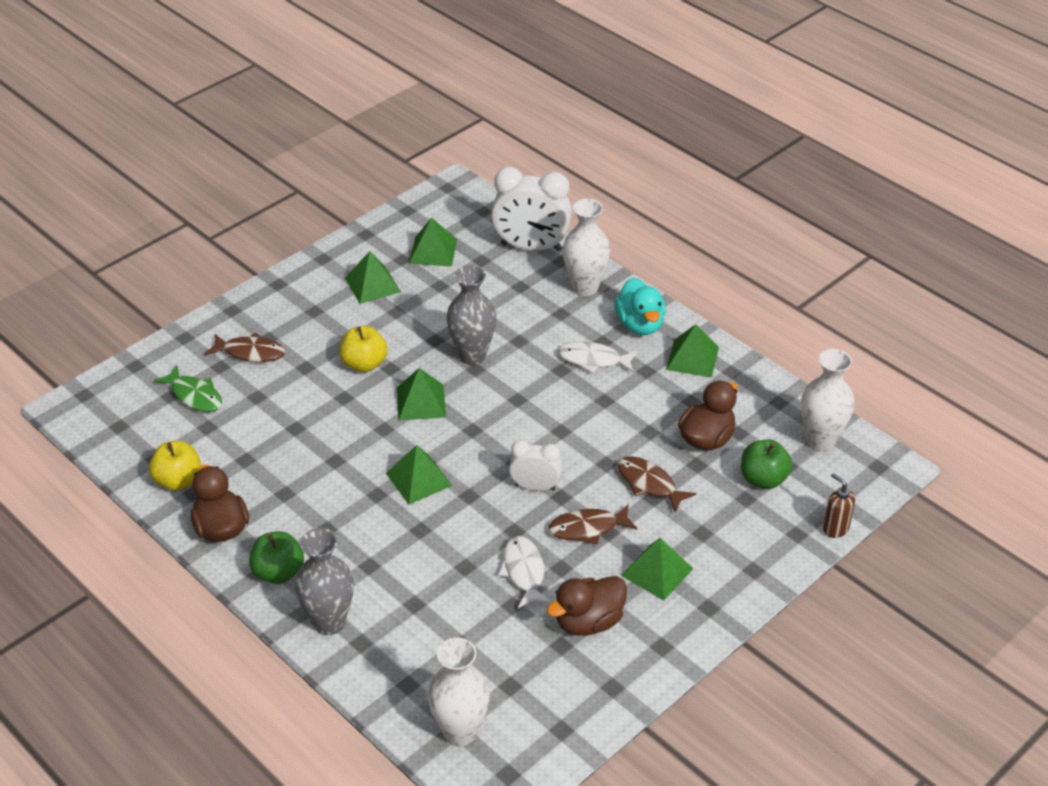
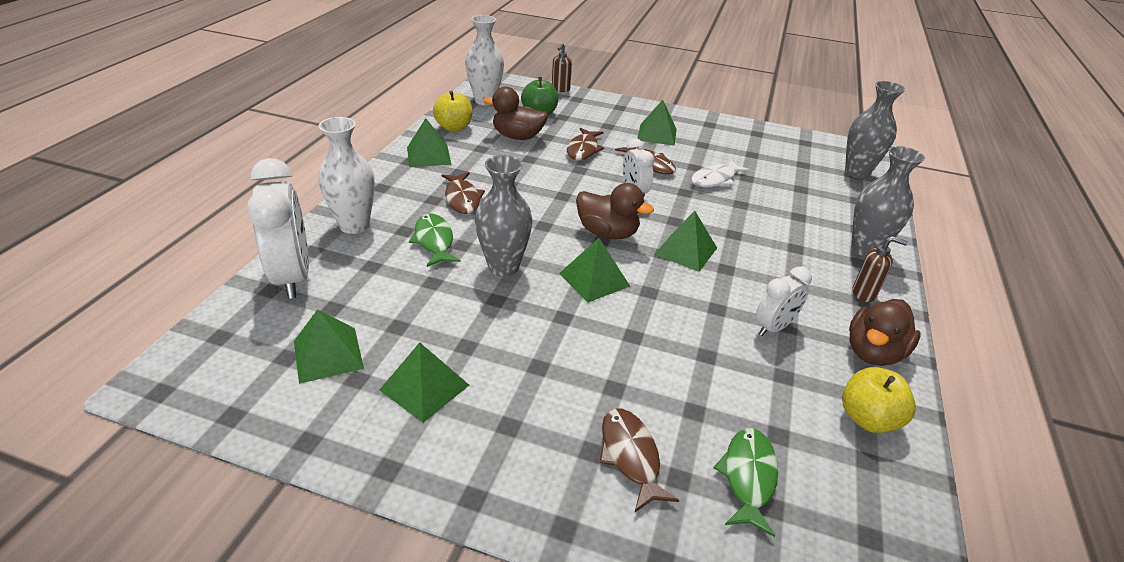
camera: 120 degrees left, 5 degrees down
green apple [249,531,304,584] -> brown soap dispenser [853,236,908,302]
yellow apple [340,326,387,372] -> yellow apple moved to [433,91,473,132]
white vase [428,637,490,747] -> grey vase [845,81,905,179]
brown duck [547,576,627,636] -> brown duck moved to [576,183,654,239]
white fish [558,341,638,373] -> brown fish [441,172,485,214]
turquoise duck [614,278,666,335] -> none
none -> green fish [409,214,460,267]
none -> white clock [756,267,812,336]

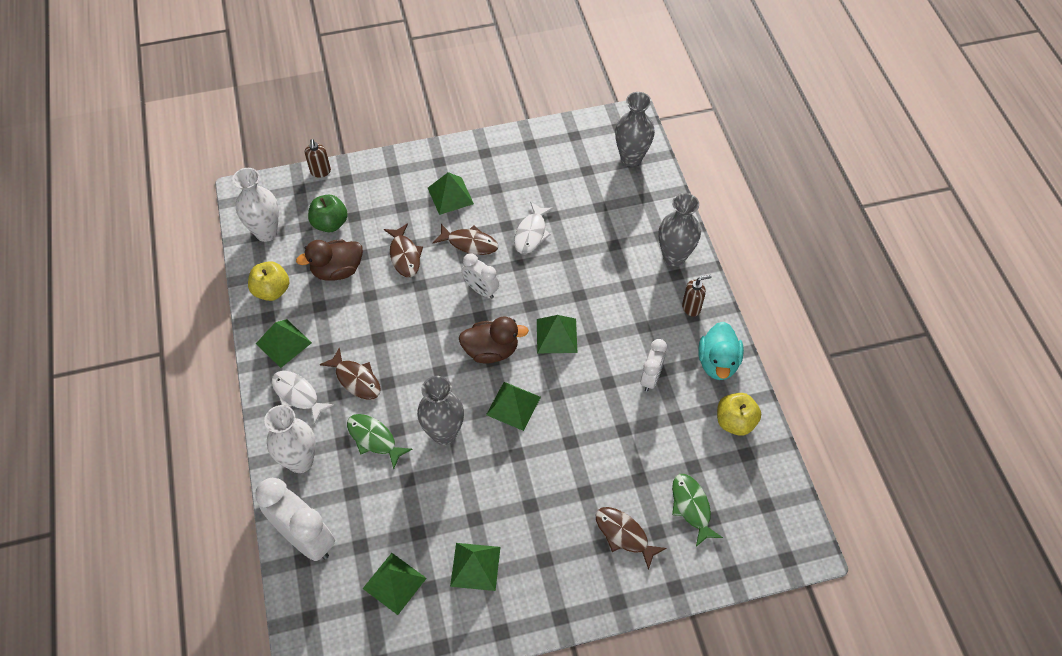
camera: 30 degrees left, 20 degrees up
brown duck [849,299,921,366] -> turquoise duck [698,322,744,380]
none -> white fish [272,371,334,424]

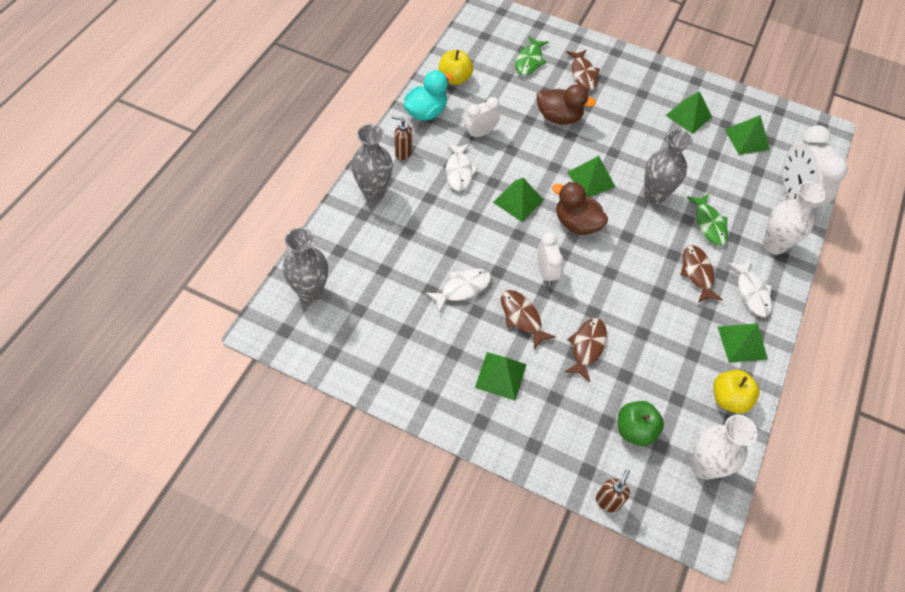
camera: 145 degrees left, 0 degrees up
brown duck [296,240,363,281] -> brown duck moved to [537,84,596,125]
none -> white fish [446,143,478,191]

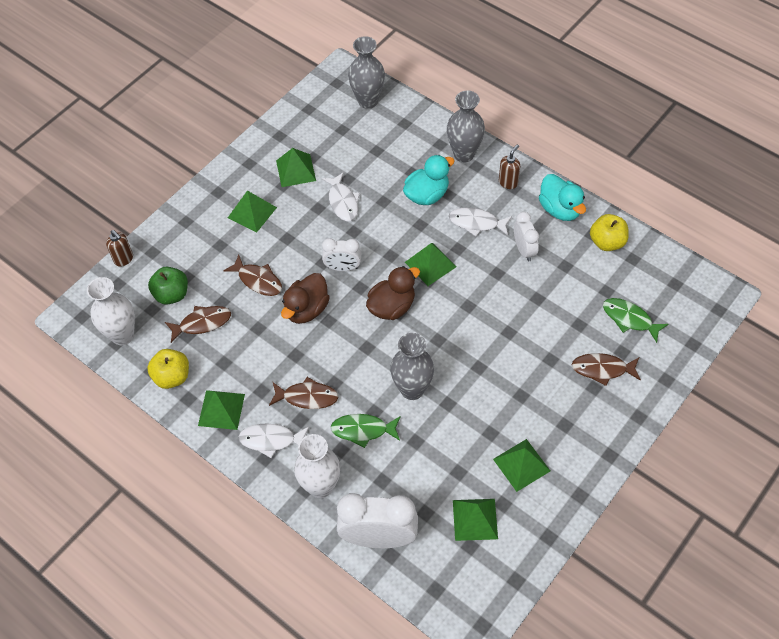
camera: 110 degrees right, 0 degrees up
brown fish [501,290,556,350] -> brown fish moved to [165,306,231,343]
brown duck [537,84,596,125] -> brown duck moved to [281,273,330,324]
green pyramid [567,156,616,197] -> green pyramid moved to [276,148,316,187]
none -> turquoise duck [403,155,455,205]

